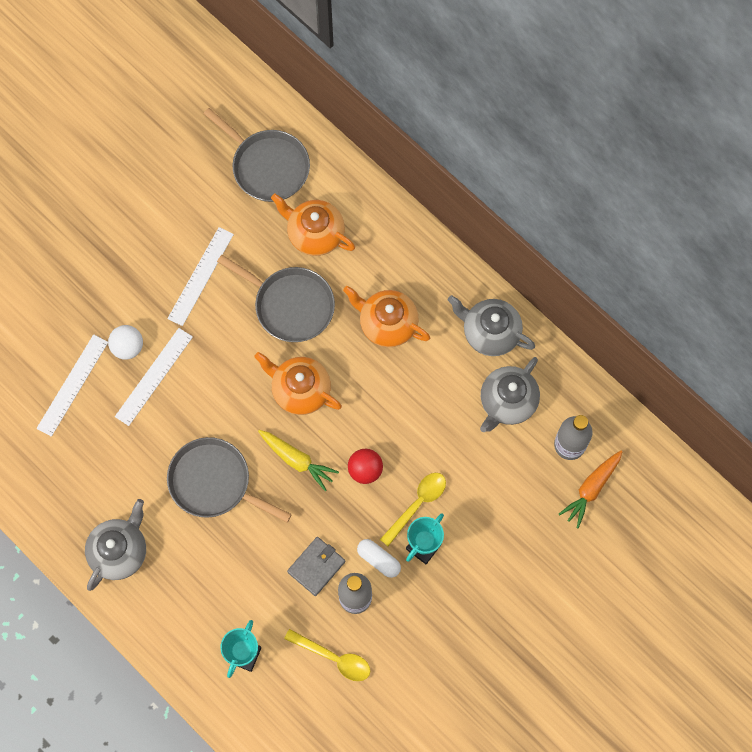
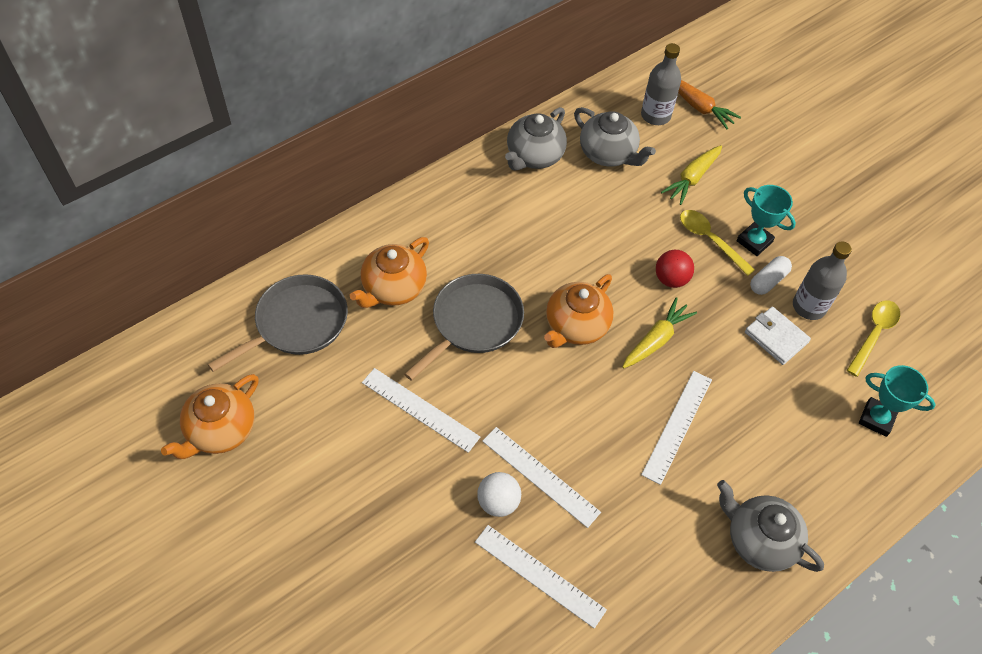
camera: 85 degrees left, 15 degrees down
grey pan [167,437,292,522] -> white ruler [641,371,712,485]
grey wallet [287,537,345,596] -> white wallet [745,306,811,365]
orange teapot [343,286,430,347] -> orange teapot moved to [161,374,259,459]
none -> yellow carrot [661,145,722,205]

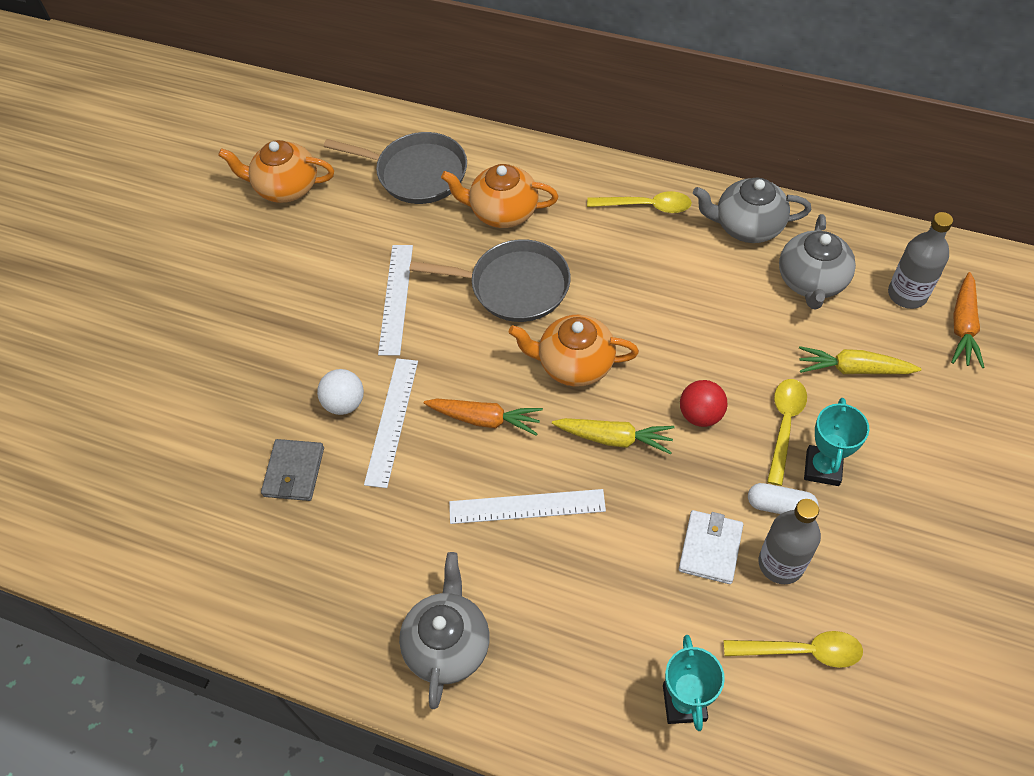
camera: 65 degrees right, 0 degrees up
white ruler [475,525,607,629] -> grey wallet [261,439,324,501]
none -> orange carrot [424,399,543,436]
none -> yellow spoon [587,191,692,213]

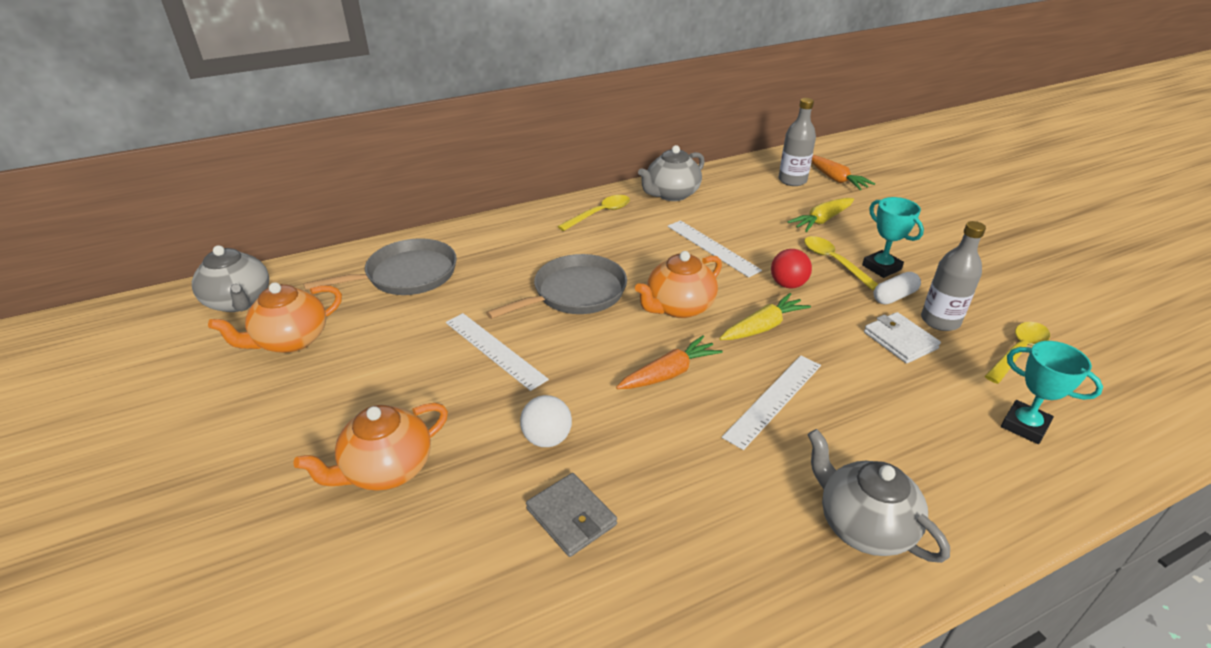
camera: 50 degrees left, 20 degrees down
white ruler [364,358,418,488] -> white ruler moved to [667,220,762,277]
orange teapot [441,164,558,228] -> orange teapot moved to [294,403,448,491]
grey teapot [779,214,856,310] -> grey teapot moved to [192,245,269,312]

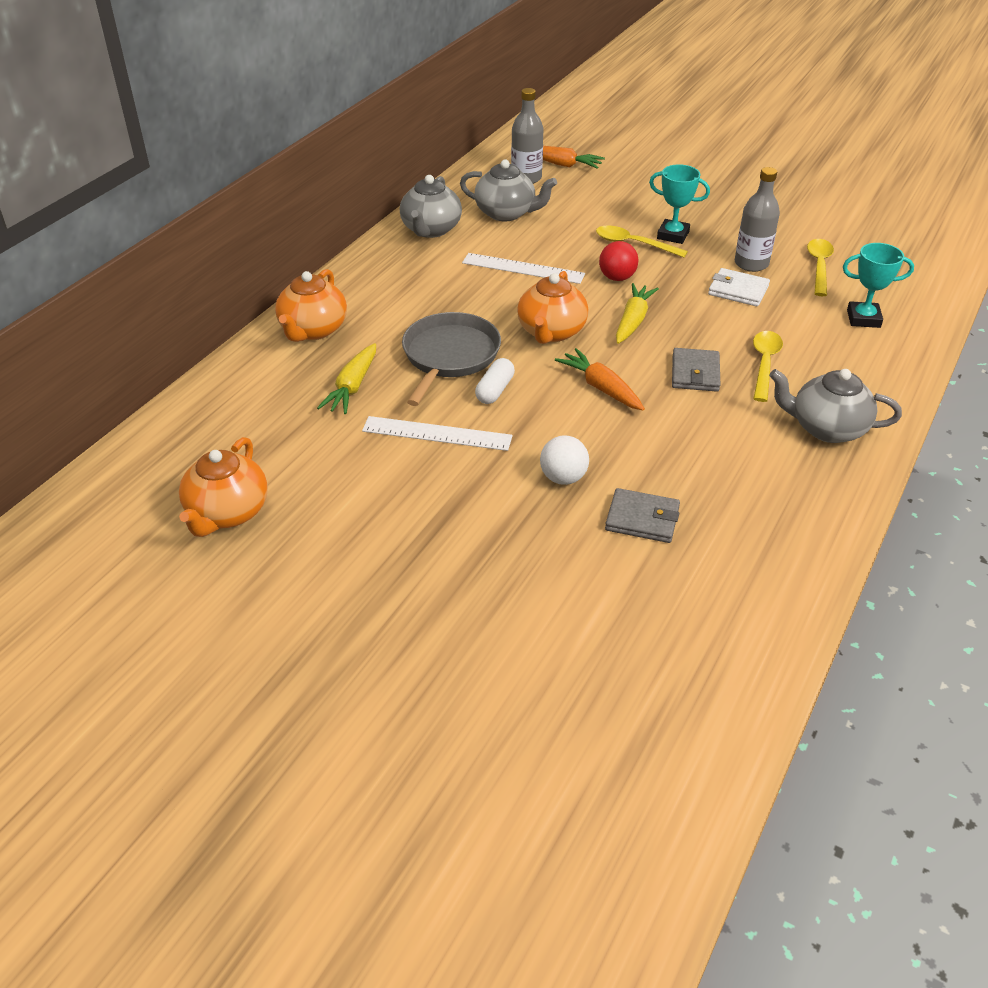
camera: 35 degrees left, 5 degrees up
grey teapot [192,245,269,312] -> grey teapot moved to [460,159,557,221]
orange teapot [294,403,448,491] -> orange teapot moved to [275,269,347,342]
grey pan [303,238,457,295] -> none
yellow spoon [558,195,630,231] -> yellow spoon moved to [753,331,783,402]
orange carrot [616,335,722,389] -> orange carrot turned 60 degrees counterclockwise [555,348,645,411]
white ruler [722,355,821,450] -> grey wallet [672,348,720,392]
yellow carrot [788,198,854,232] -> yellow carrot moved to [317,343,376,414]
white capsule [874,272,921,304] -> white capsule moved to [475,358,515,404]

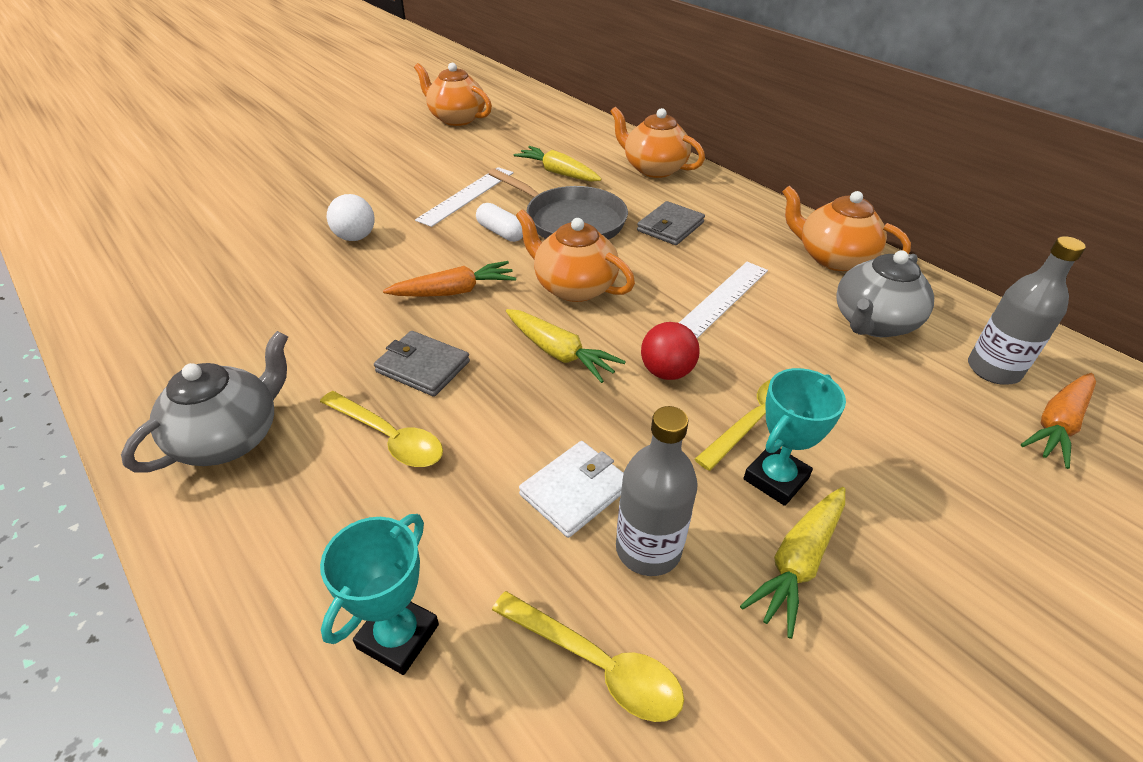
camera: 110 degrees right, 0 degrees up
grey teapot [400,175,462,238] -> orange teapot [782,186,911,271]
grey wallet [605,488,680,543] -> grey wallet moved to [637,201,705,245]
none -> yellow carrot [740,487,845,639]

